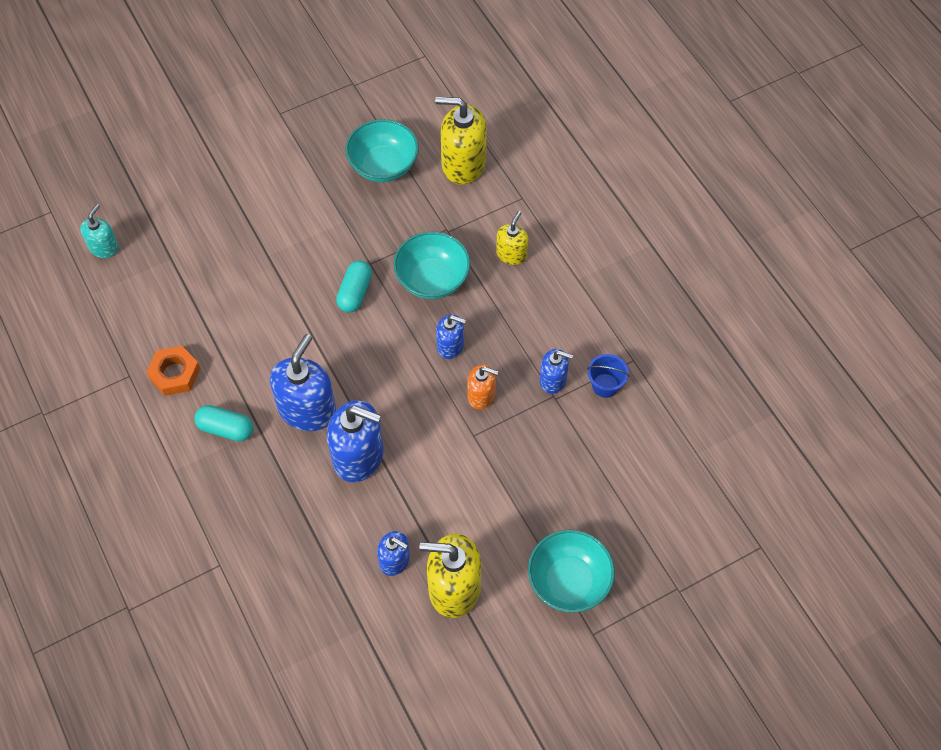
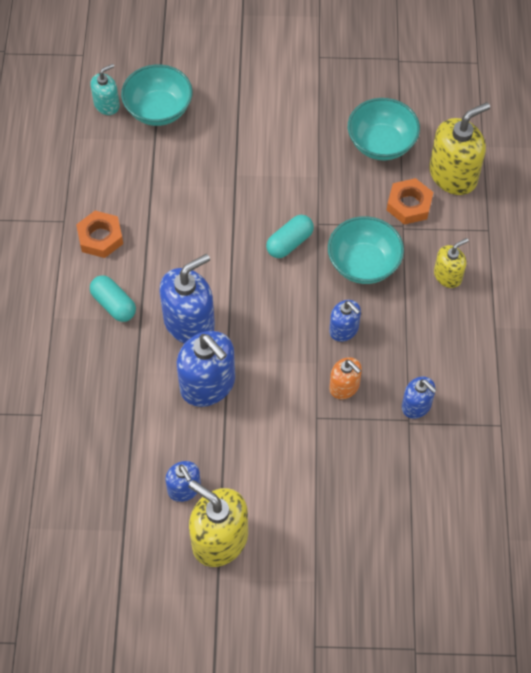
camera: 30 degrees right, 0 degrees up
yellow soap dispenser [435,97,487,185] -> yellow soap dispenser turned 105 degrees clockwise [429,102,490,195]
turquoise bowl [528,530,615,613] -> turquoise bowl moved to [121,65,193,126]
blue bucket [587,354,629,398] -> none
none -> orange nut [387,178,434,225]

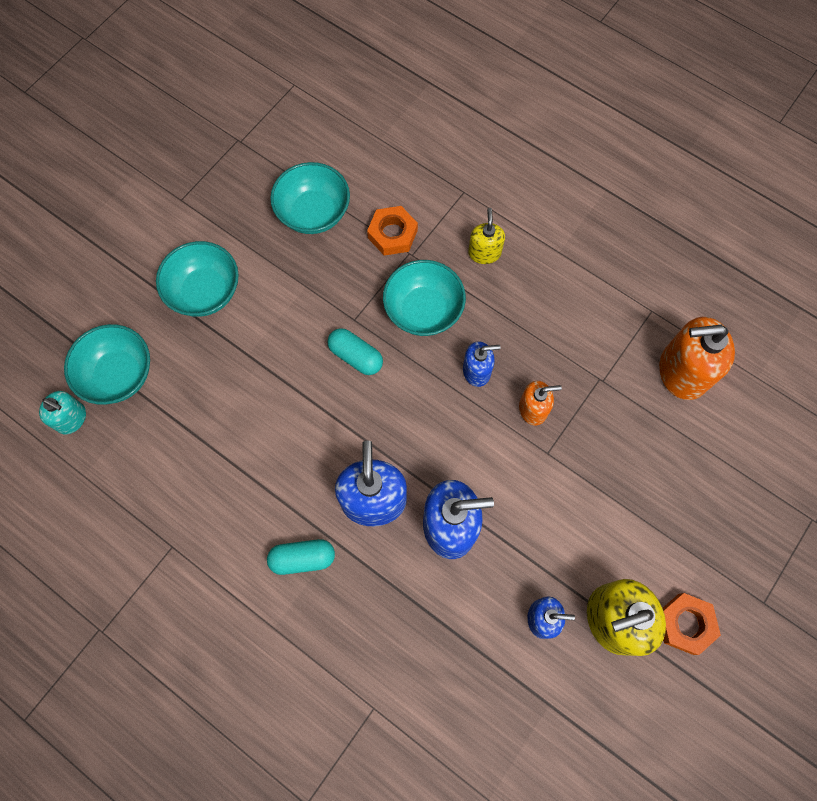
camera: 55 degrees left, 10 degrees up
orange nut [76,211,123,258] -> orange nut moved to [663,593,721,655]
turquoise soap dispenser [90,64,120,115] -> turquoise soap dispenser turned 120 degrees clockwise [39,391,86,435]
turquoise capsule [266,215,314,258] -> turquoise capsule turned 45 degrees counterclockwise [327,328,383,375]
blue soap dispenser [402,376,436,419] -> none
yellow soap dispenser [429,102,490,195] -> none
none -> turquoise bowl [156,241,239,317]
none -> orange soap dispenser [659,317,735,400]

